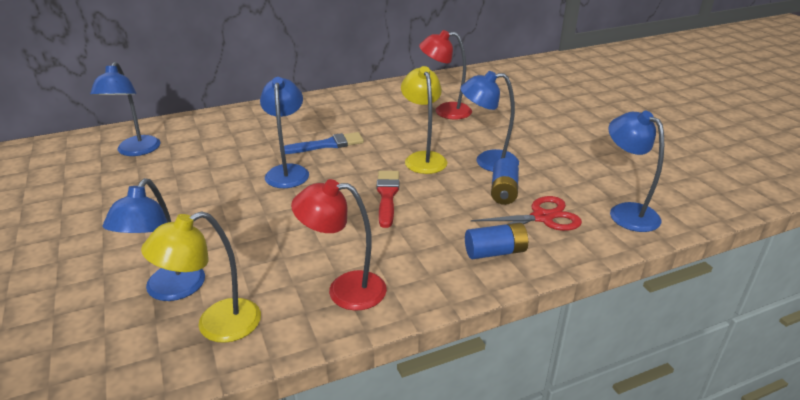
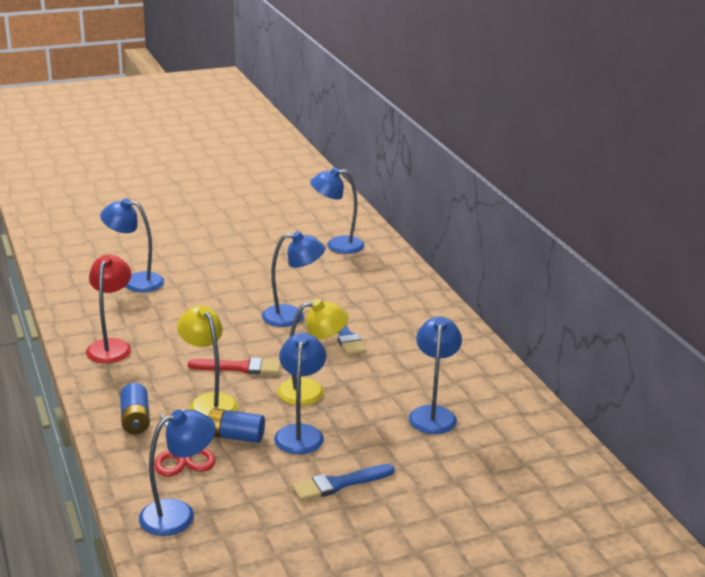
camera: 90 degrees right, 5 degrees down
yellow lamp [141,211,261,343] -> yellow lamp moved to [177,306,238,416]
red lamp [419,30,472,119] -> blue lamp [409,317,462,434]
none -> blue brush [292,464,395,501]

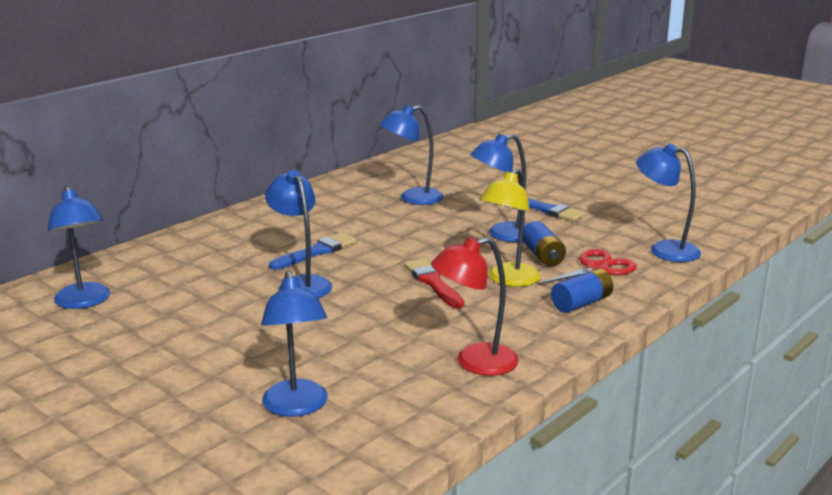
camera: 115 degrees left, 5 degrees down
yellow lamp [278,299,349,405] -> none

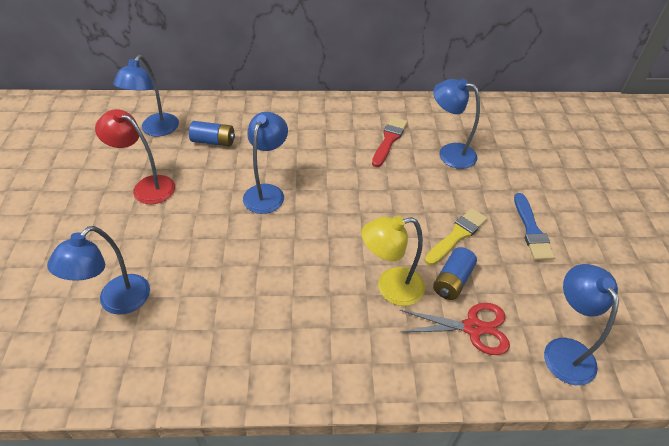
camera: 45 degrees right, 25 degrees up
blue brush [269,233,357,270] -> none
red brush [404,258,464,309] -> red brush moved to [372,117,407,167]
red lamp [431,237,519,376] -> red lamp moved to [95,109,175,204]
blue lamp [470,134,527,242] -> yellow brush [425,208,488,265]
blue battery [551,268,613,313] -> blue battery moved to [189,121,235,147]

